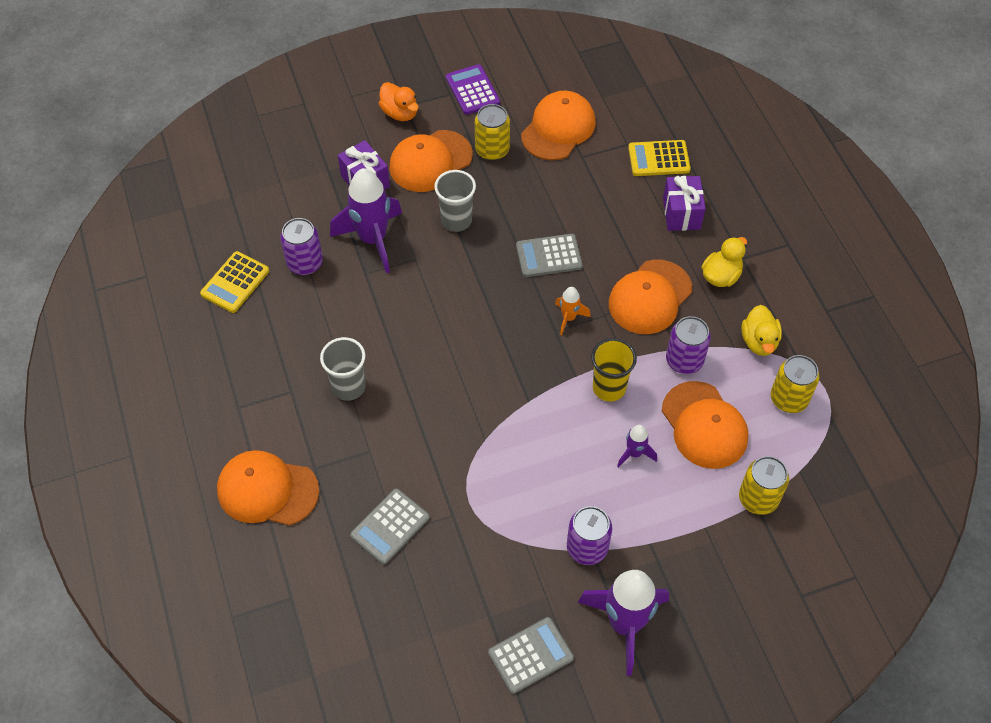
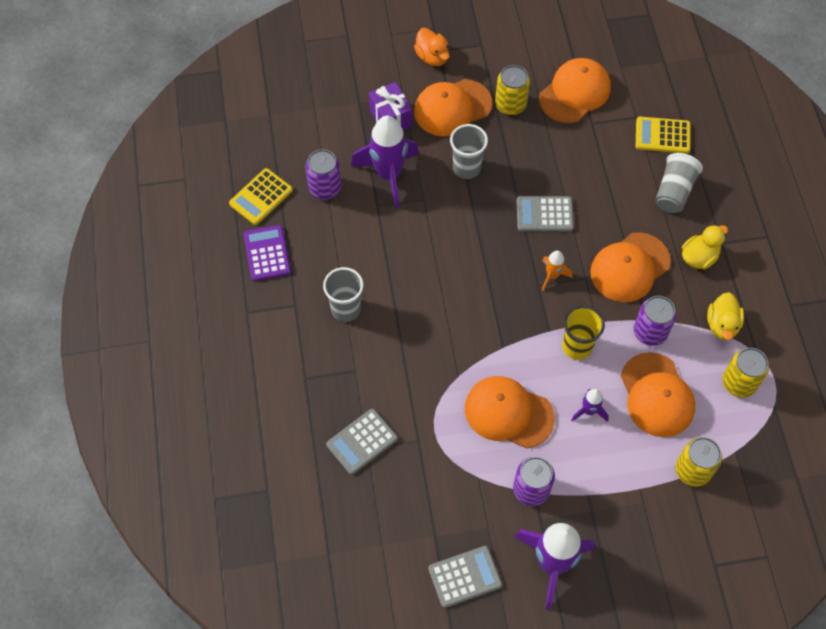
camera: 10 degrees right, 5 degrees up
orange cap [217,450,319,526] -> orange cap moved to [465,376,555,448]
purple calculator [446,64,500,115] -> purple calculator moved to [244,225,291,281]
purple gift [663,176,706,231] -> grey cup [655,153,703,213]

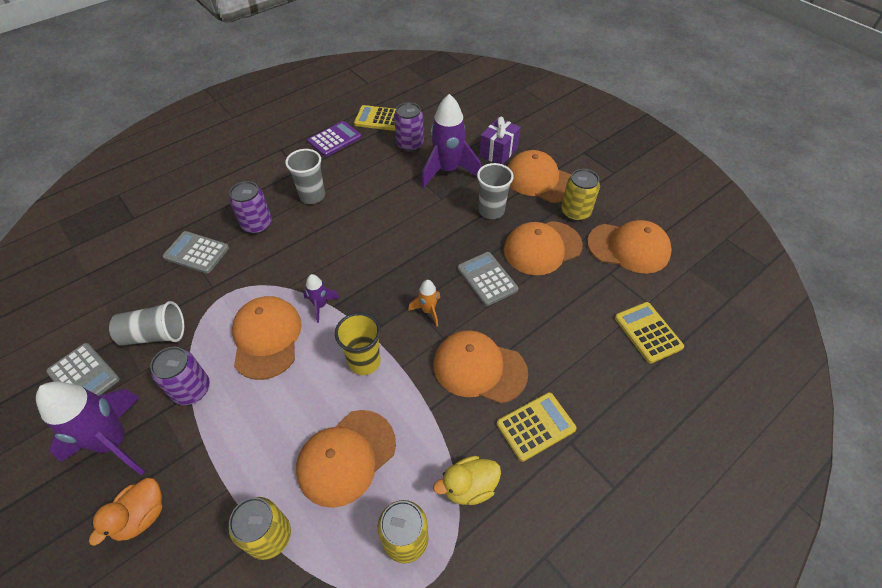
camera: 60 degrees right, 10 degrees down
orange duck [414,28,449,66] -> orange duck moved to [89,478,162,546]
purple rocket [571,389,609,422] -> purple rocket moved to [303,274,340,323]
purple can [634,296,676,346] -> purple can moved to [229,181,272,234]
grey cup [655,153,703,213] -> grey cup moved to [109,301,184,346]
yellow duck [682,225,728,270] -> yellow calculator [497,392,577,462]
none -> orange cap [504,221,583,275]

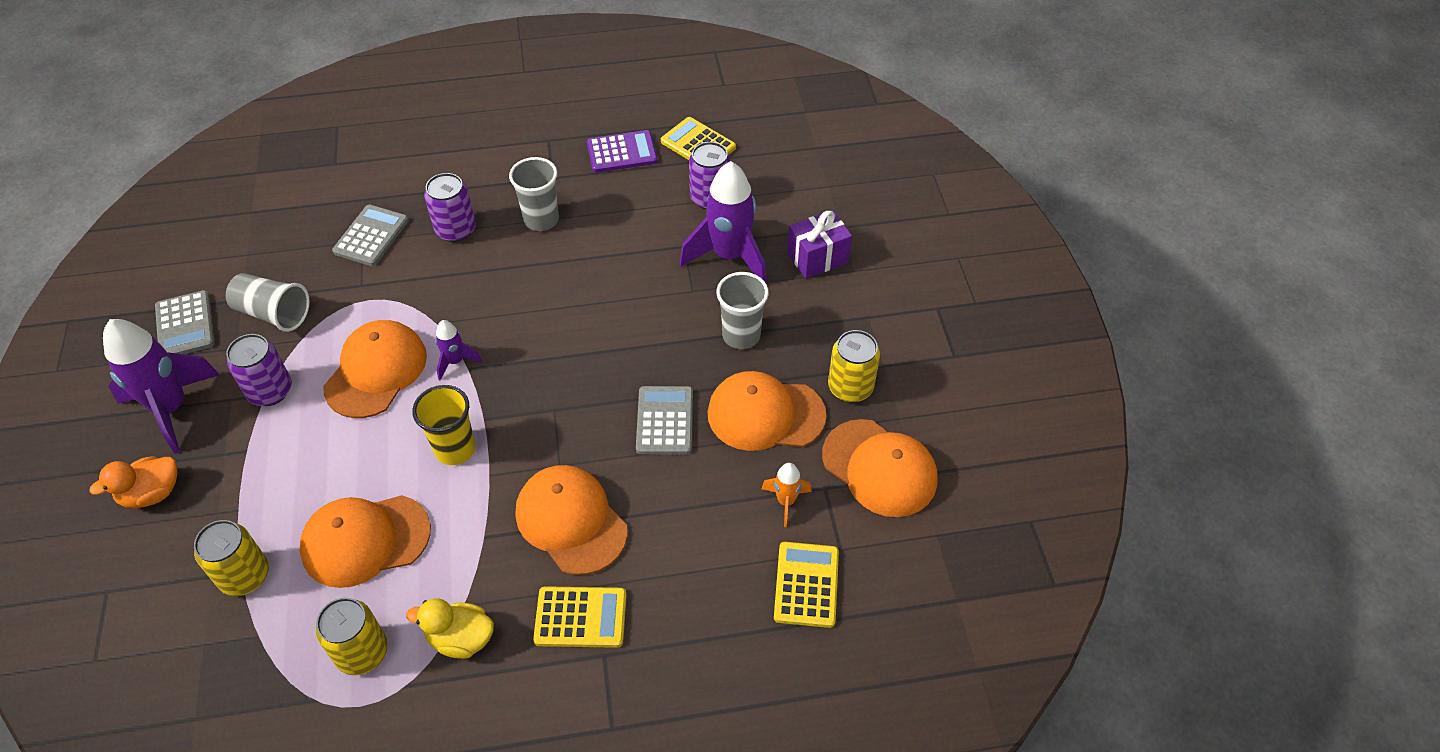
camera: 30 degrees right, 0 degrees up
grey calculator [162,231,229,274] -> grey calculator turned 60 degrees clockwise [332,205,409,266]
orange rocket [408,280,440,327] -> orange rocket moved to [762,463,812,527]
orange cap [507,150,572,203] -> none

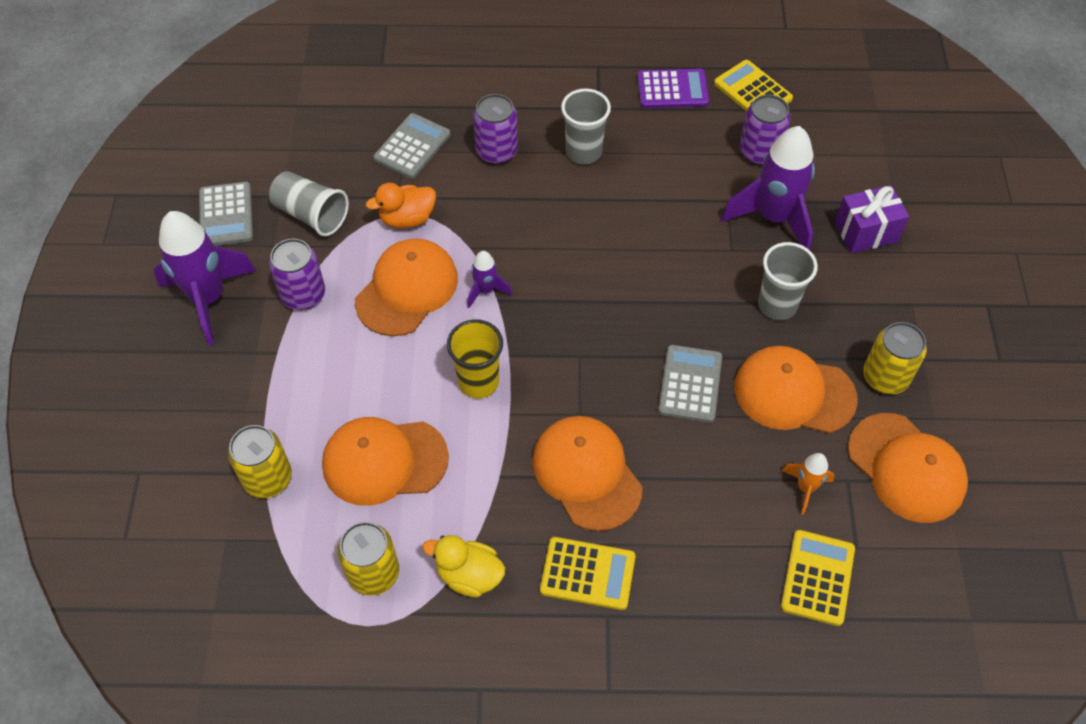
camera: 10 degrees right, 5 degrees up
orange duck [89,456,178,508] -> orange duck moved to [366,183,436,228]

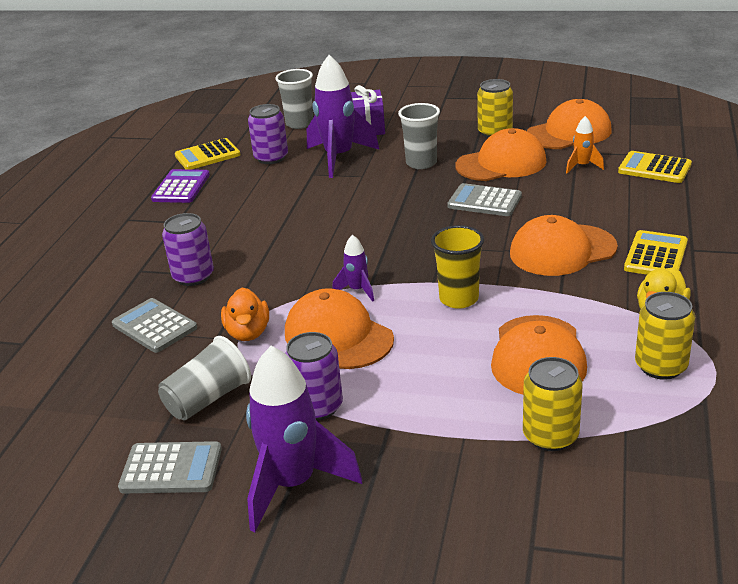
camera: 75 degrees left, 25 degrees down
grey cup [561,89,611,165] -> grey cup moved to [275,69,313,129]
orange cap [734,346,858,434] -> orange cap turned 135 degrees counterclockwise [455,128,547,181]

